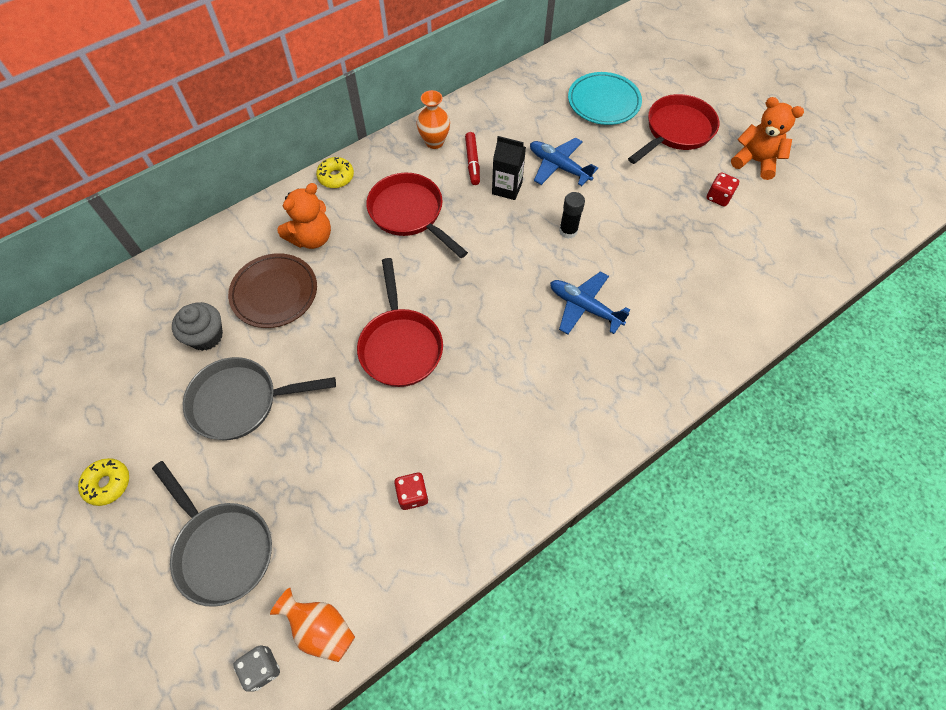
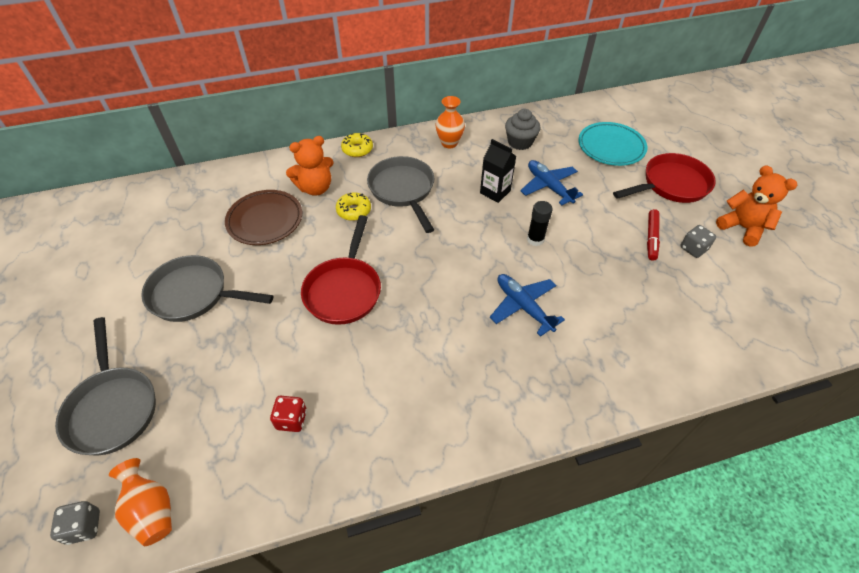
camera: 20 degrees right, 10 degrees down
yellow donut [78,458,129,506] -> yellow donut moved to [336,193,371,221]
grey cupcake [172,302,223,351] -> grey cupcake moved to [505,109,540,150]
red pan [366,173,468,258] -> grey pan [367,156,434,233]
red marker [465,132,480,185] -> red marker moved to [647,209,660,261]
red dice [706,172,739,207] -> grey dice [681,225,716,258]

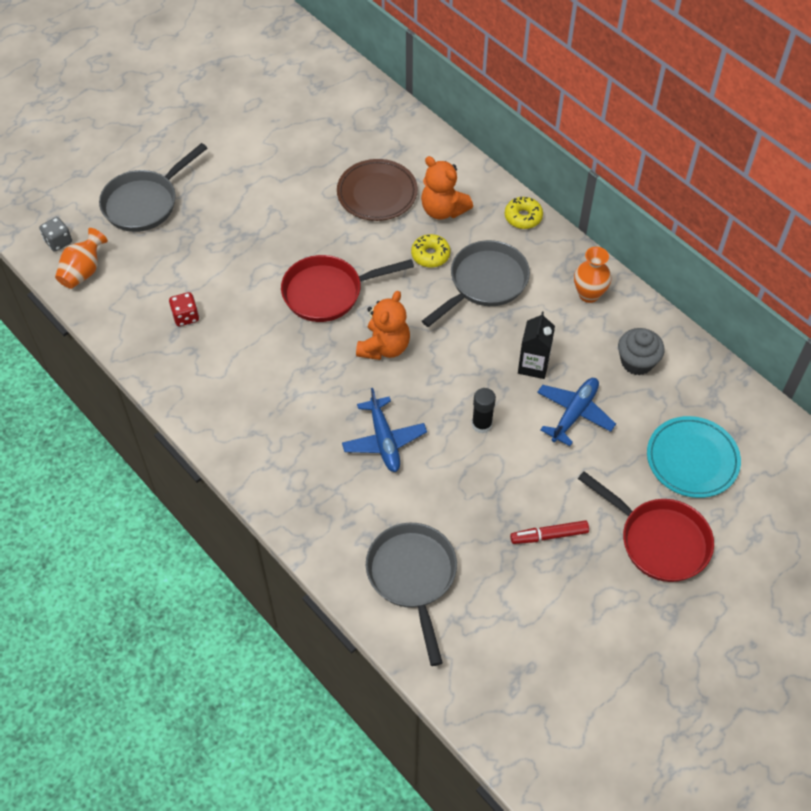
camera: 65 degrees right, 5 degrees up
grey pan [141,255,273,322] -> grey pan moved to [366,523,457,666]
blue plane [490,274,565,337] -> blue plane turned 135 degrees clockwise [342,388,427,472]
grey dice [681,225,716,258] -> none
orange teddy bear [716,165,797,247] -> orange teddy bear moved to [356,291,410,360]

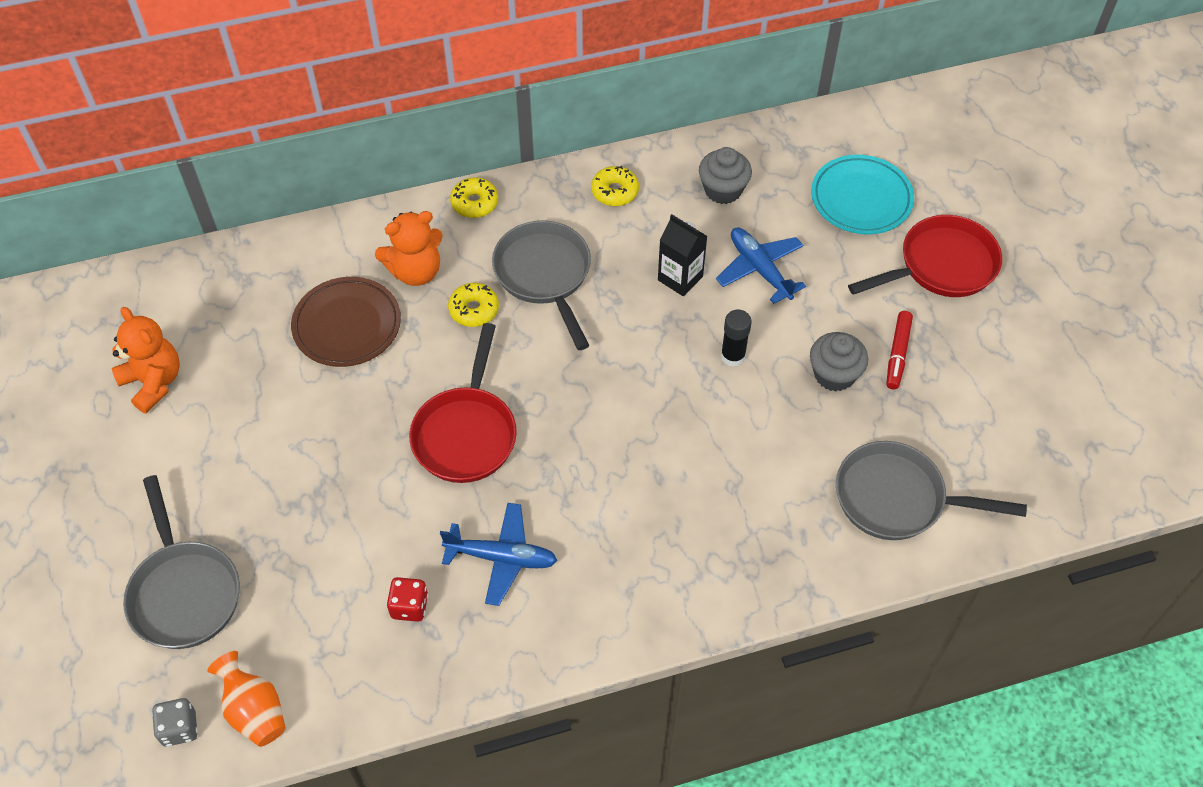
camera: 65 degrees left, 0 degrees up
blue plane [342,388,427,472] -> blue plane moved to [440,503,557,606]
orange teddy bear [356,291,410,360] -> orange teddy bear moved to [112,307,180,414]
orange vase [574,247,612,303] -> yellow donut [591,166,639,206]
none -> grey cupcake [810,332,868,392]

